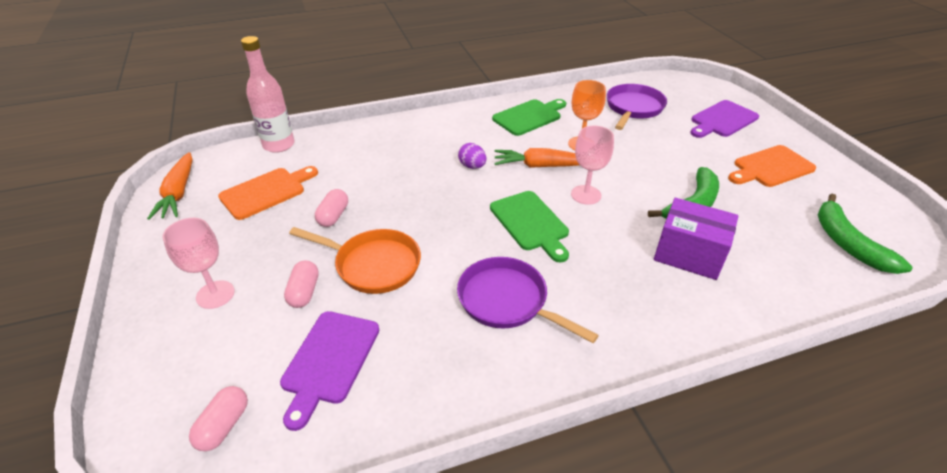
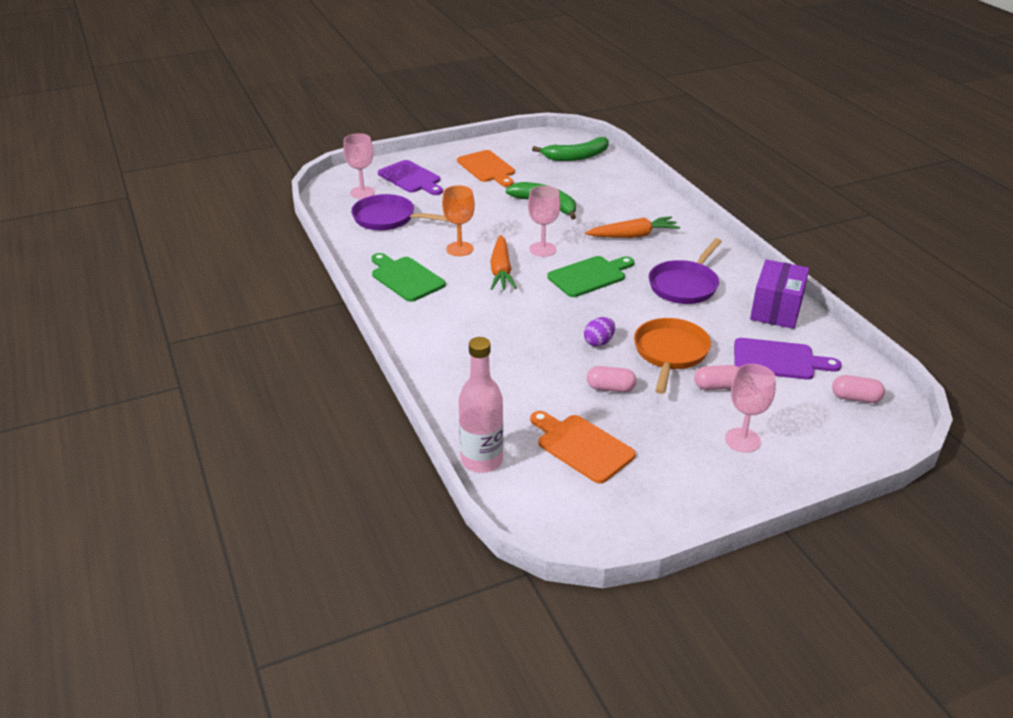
camera: 95 degrees left, 5 degrees down
orange carrot [147,152,192,220] -> orange carrot moved to [585,216,680,238]
purple egg [458,143,486,169] -> purple egg moved to [584,317,615,347]
purple box [654,198,738,280] -> purple box moved to [750,259,809,329]
none -> pink goblet [343,133,375,199]

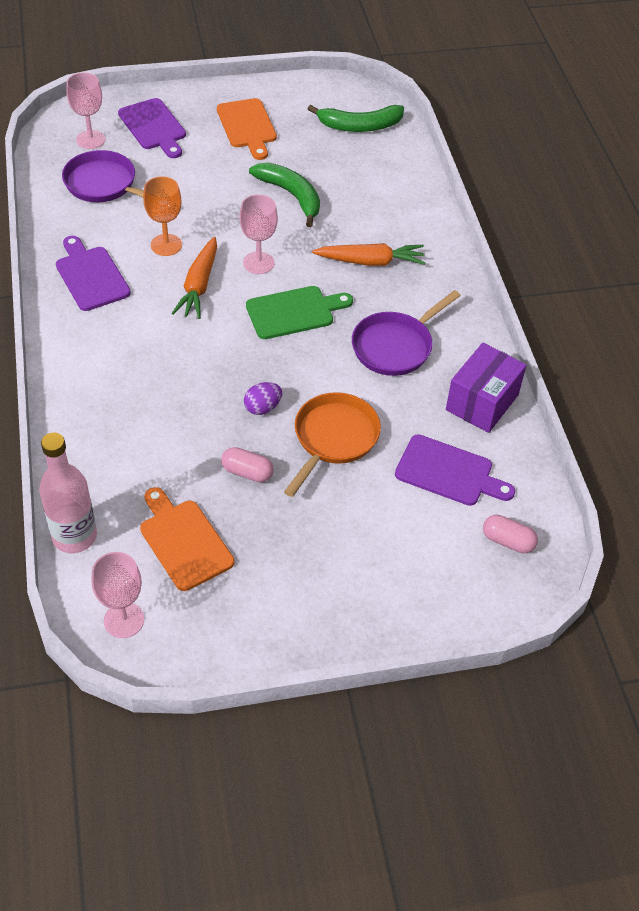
camera: 10 degrees right, 15 degrees up
green cutting board [372,253,446,302] -> purple cutting board [56,236,131,311]
pink capsule [694,365,739,390] -> none
pink goblet [725,364,776,453] -> pink goblet moved to [91,552,144,638]

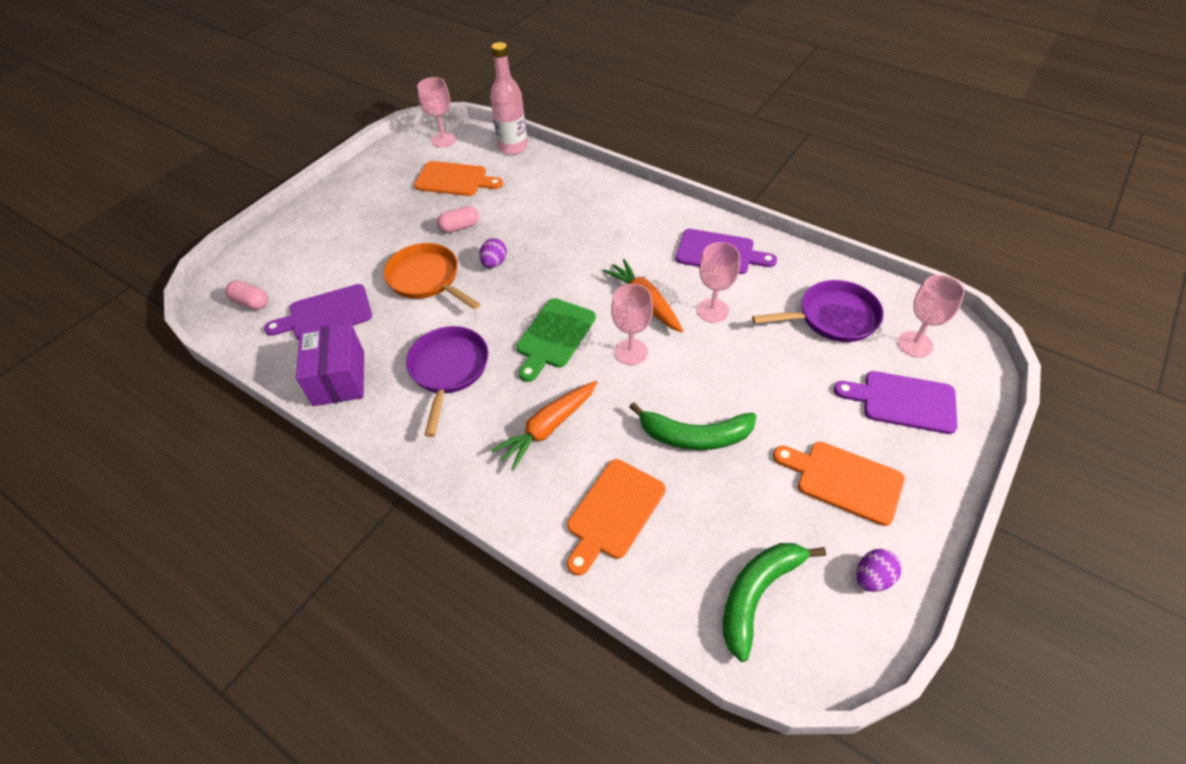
camera: 140 degrees right, 0 degrees up
orange goblet [143,176,182,256] -> pink goblet [697,242,740,323]
orange pan [284,392,381,497] -> orange pan turned 150 degrees clockwise [384,243,480,310]
pink capsule [483,515,538,553] -> pink capsule turned 45 degrees clockwise [225,280,268,310]
none -> orange cutting board [567,459,665,576]
none -> purple egg [856,549,901,592]

